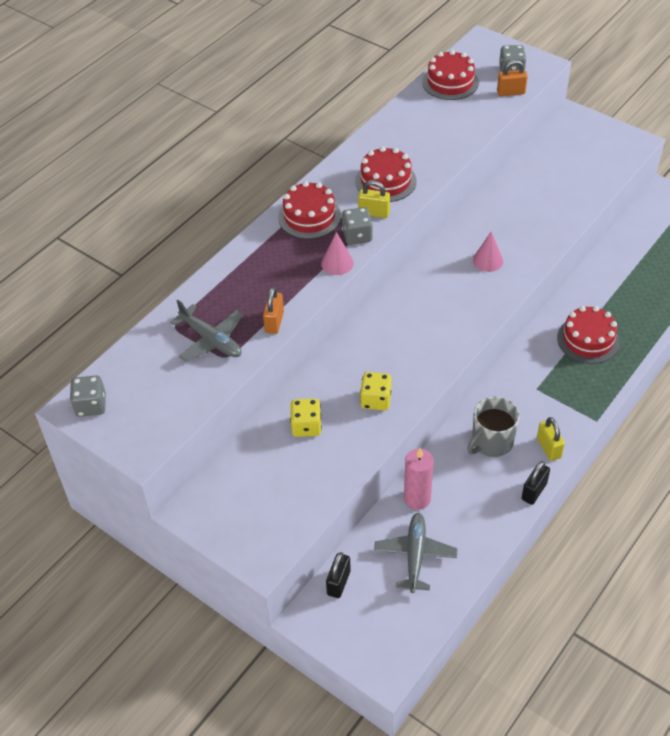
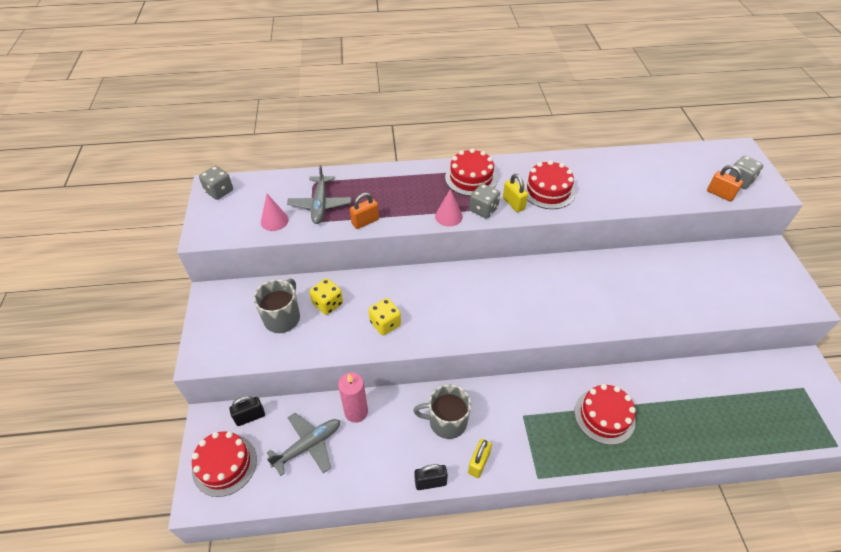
camera: 45 degrees right, 0 degrees up
red cake [422,50,479,100] -> red cake moved to [192,431,257,497]
pink cone [473,231,503,272] -> pink cone moved to [261,194,289,231]
none -> grey mug [254,279,300,333]

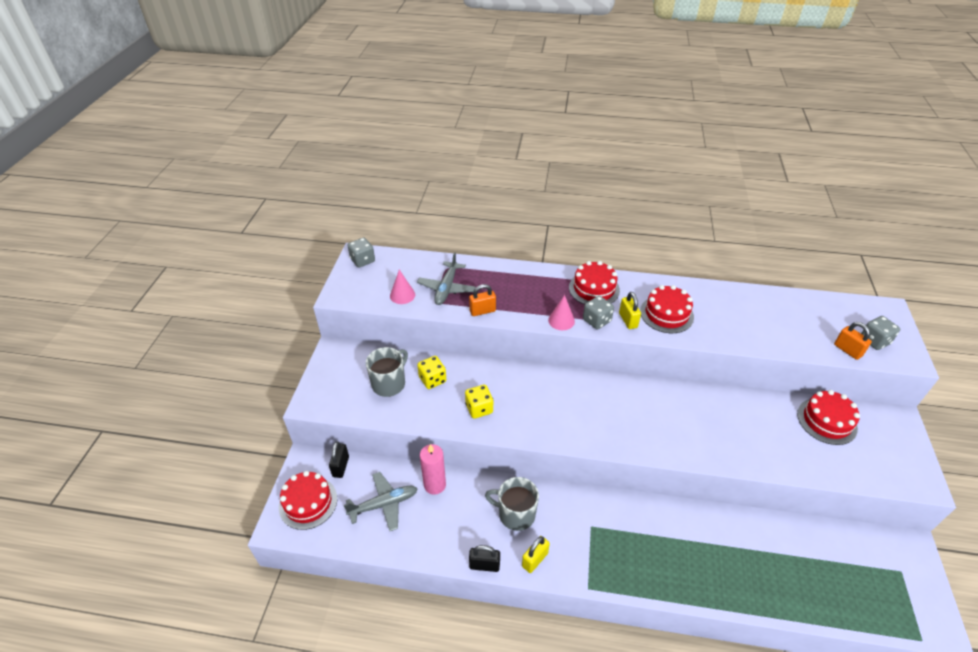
camera: 15 degrees right, 5 degrees down
black padlock [229,396,265,426] -> black padlock turned 75 degrees counterclockwise [329,442,349,478]
red cake [574,384,636,445] -> red cake moved to [797,390,860,445]

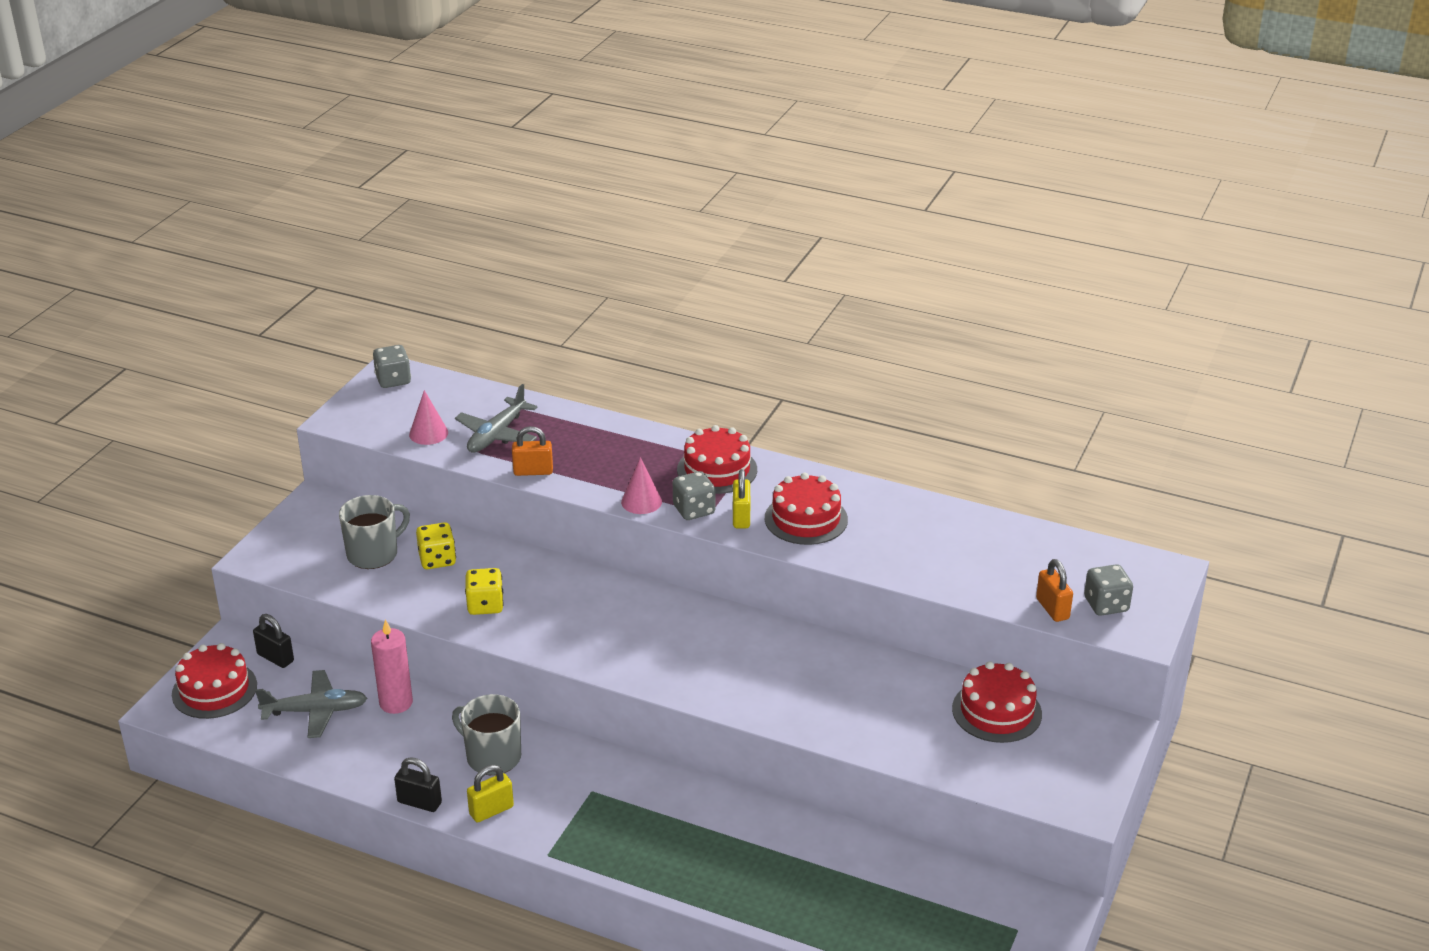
camera: 15 degrees right, 10 degrees down
black padlock [329,442,349,478] -> black padlock turned 75 degrees counterclockwise [253,614,294,668]

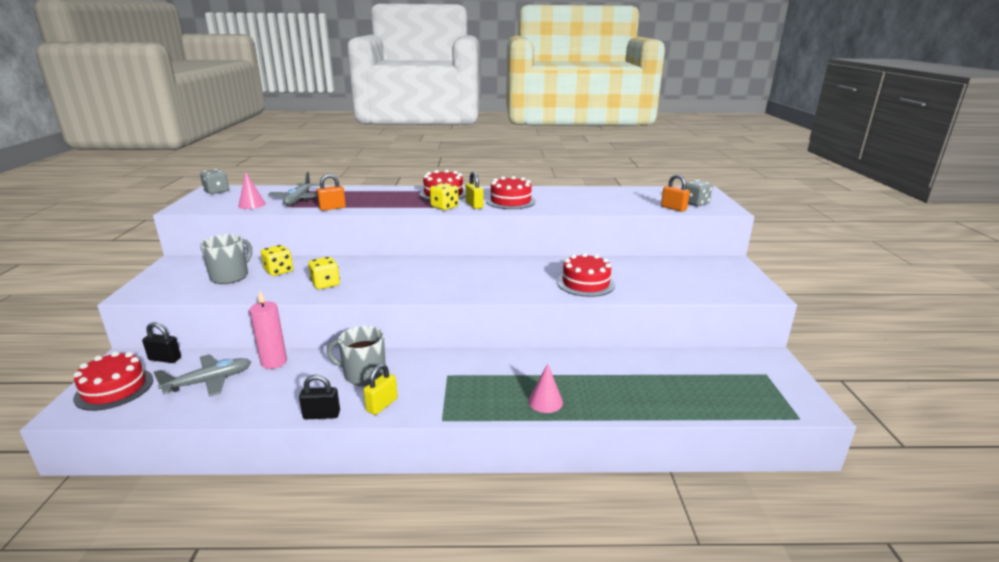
camera: 25 degrees left, 10 degrees down
pink cone [621,457,662,514] -> pink cone moved to [528,363,563,413]
grey dice [673,471,715,520] -> yellow dice [430,183,459,210]
red cake [952,661,1042,743] -> red cake moved to [557,253,615,297]

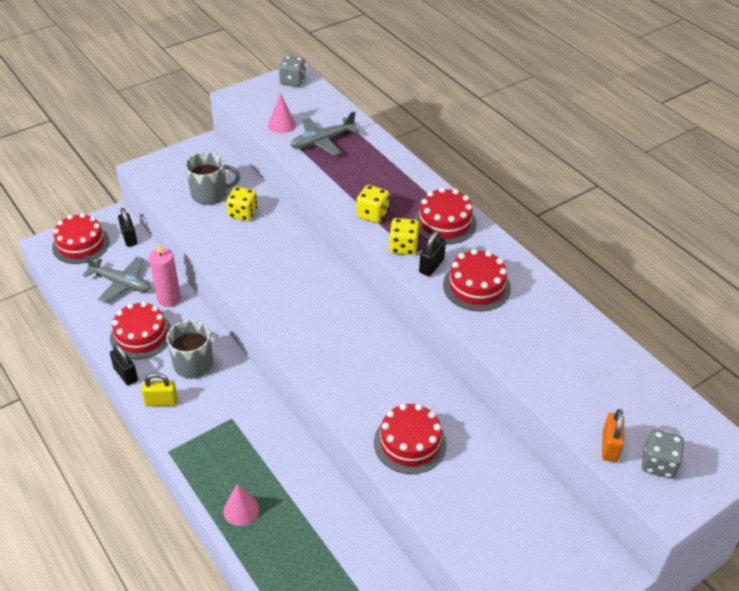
camera: 55 degrees right, 20 degrees up
yellow dice [308,257,340,289] -> yellow dice moved to [356,185,389,223]
orange padlock [317,174,346,211] -> none
yellow padlock [466,172,483,209] -> black padlock [419,231,446,276]
none -> red cake [110,302,172,359]

